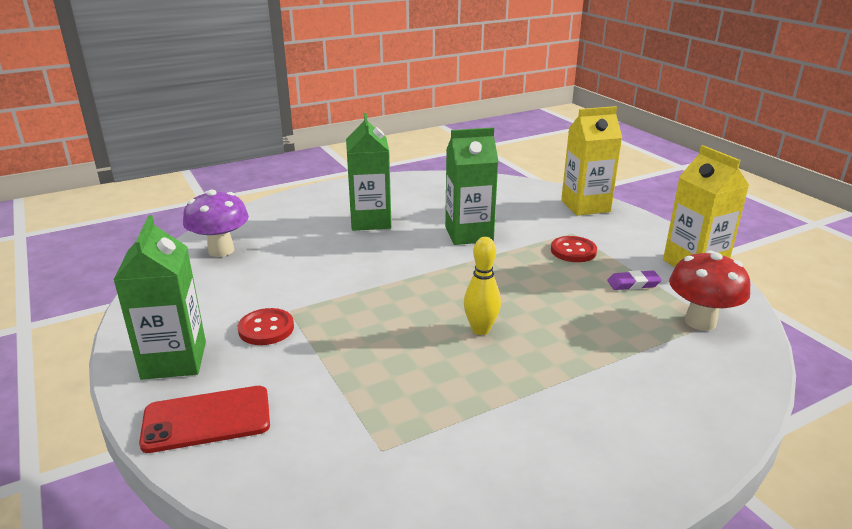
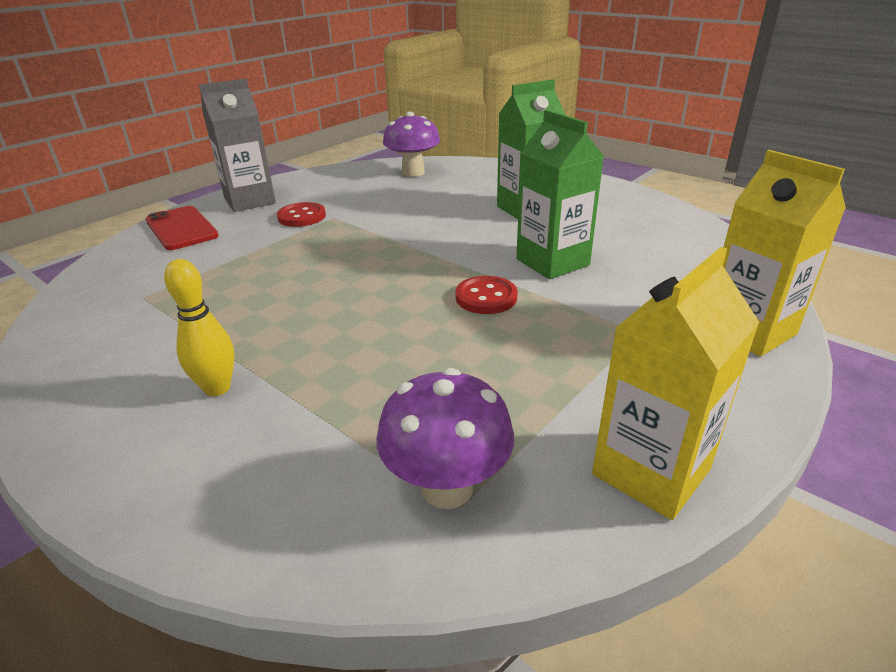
camera: 70 degrees right, 5 degrees up
green carton [113,215,206,380] -> grey carton [199,79,276,212]
yellow bowling pin [464,237,501,335] -> yellow bowling pin moved to [164,259,235,396]
red button [551,236,597,262] -> red button moved to [455,276,518,314]
purple eraser [607,270,662,290] -> none
red mushroom [669,251,750,331] -> purple mushroom [376,368,514,509]

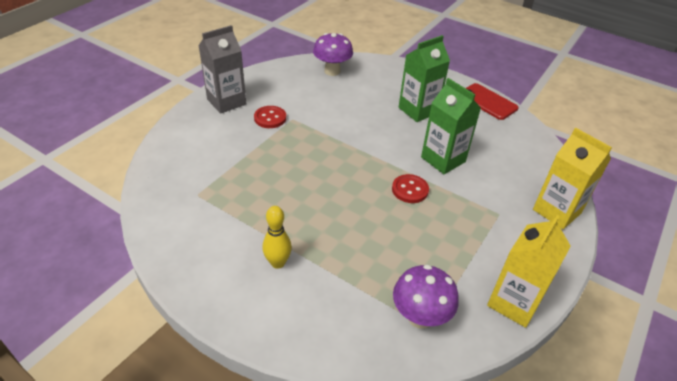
camera: 10 degrees left, 10 degrees up
red phone [145,206,219,250] -> red phone moved to [466,83,519,120]

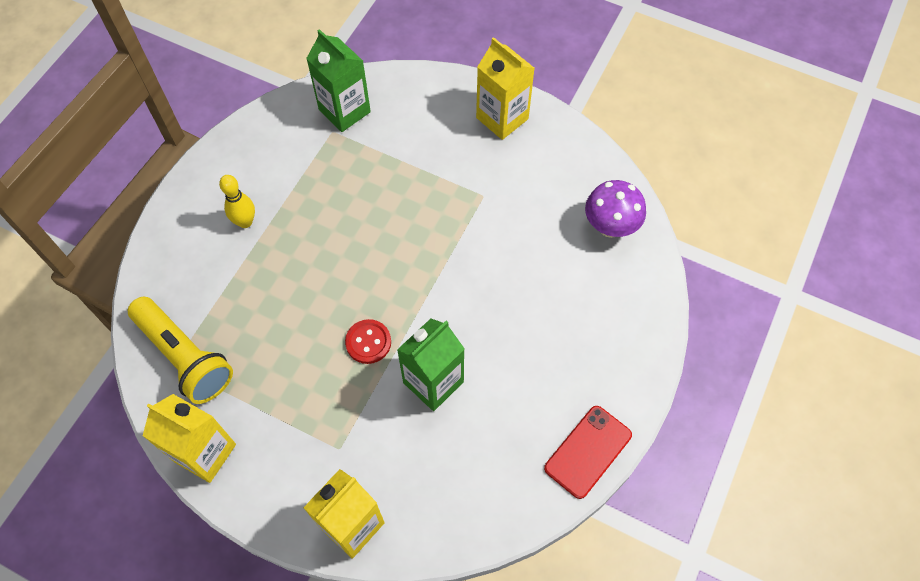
camera: 85 degrees right, 20 degrees up
grey carton [198,25,246,114] -> yellow carton [476,37,535,140]
red button [254,106,286,128] -> none
purple mushroom [393,264,459,329] -> yellow flashlight [128,296,233,404]
green carton [399,35,450,122] -> green carton moved to [306,29,371,132]

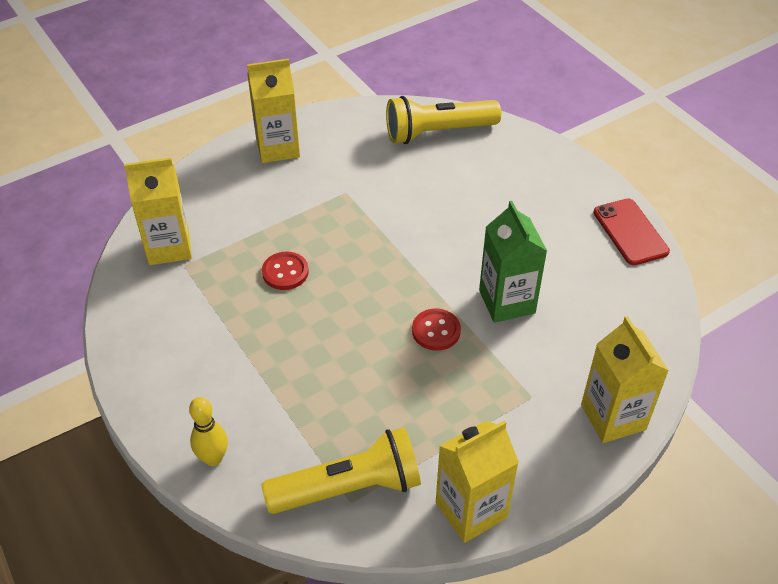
camera: 60 degrees left, 15 degrees down
yellow bowling pin [219,175,255,228] -> yellow bowling pin moved to [189,397,228,466]
green carton [306,29,371,132] -> yellow carton [124,158,192,265]
purple mushroom [585,180,646,238] -> yellow flashlight [386,96,501,144]
none -> red button [262,252,309,290]

